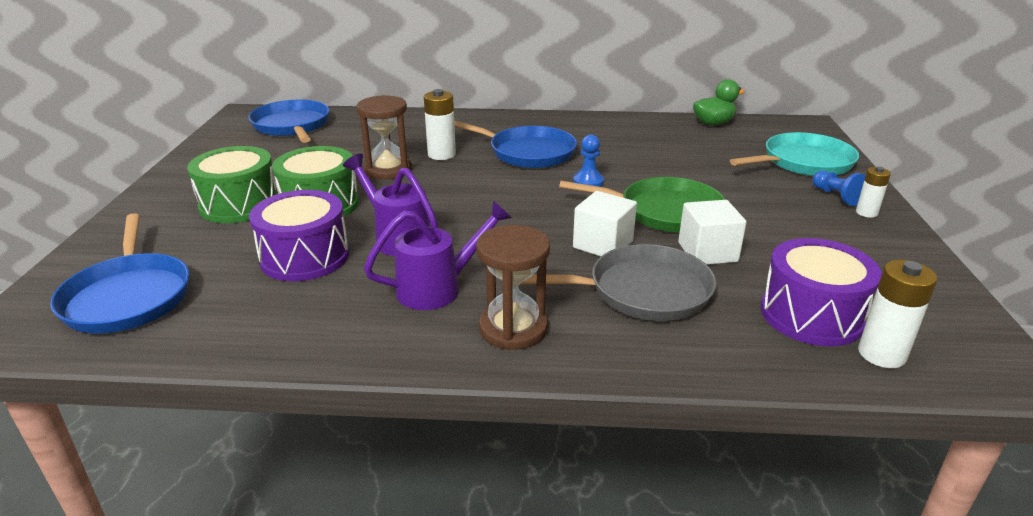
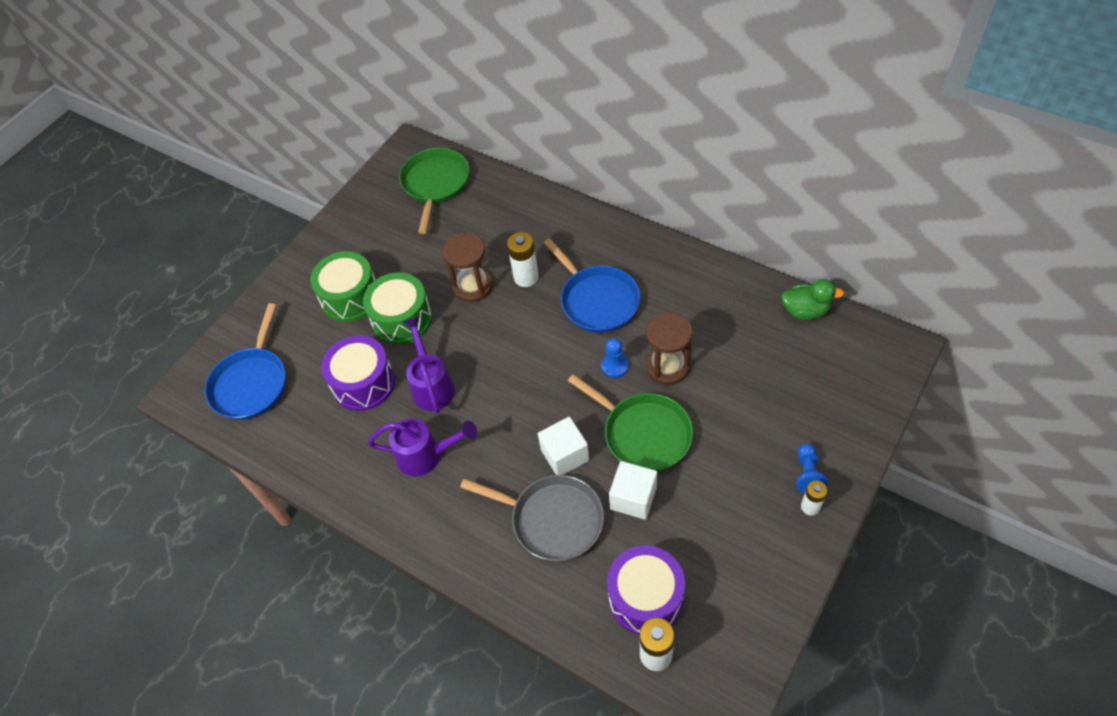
camera: 35 degrees right, 25 degrees up
blue pan [248,100,330,143] -> green pan [399,148,469,234]
brown hourglass [476,225,550,350] -> brown hourglass moved to [646,312,693,385]
turquoise pan [730,132,859,176] -> none

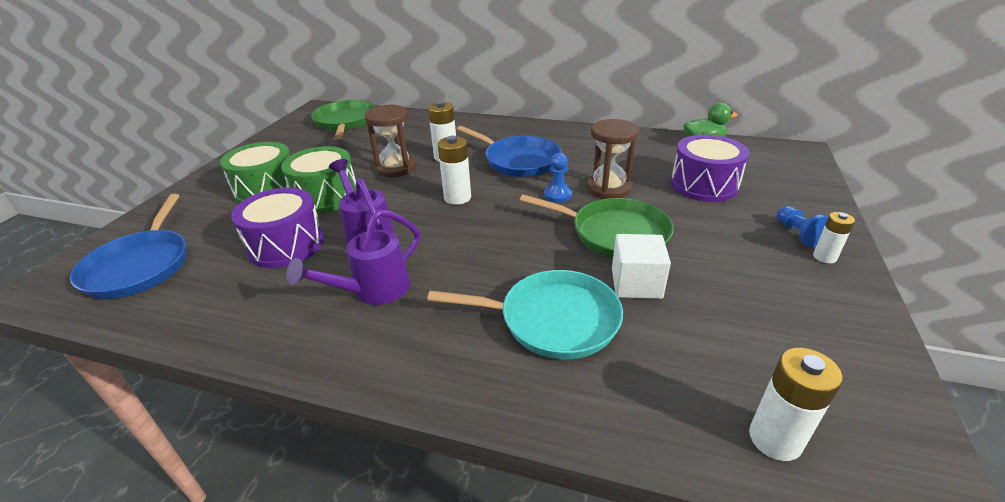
camera: 20 degrees left, 20 degrees down
purple watering can [368,419,477,476] -> purple watering can turned 150 degrees clockwise [286,209,420,305]
grey pan [460,475,604,561] -> turquoise pan [427,270,623,359]
white cube [538,417,589,475] -> none
purple drum [607,545,685,635] -> purple drum moved to [671,134,749,202]
none -> white battery [438,136,471,205]

